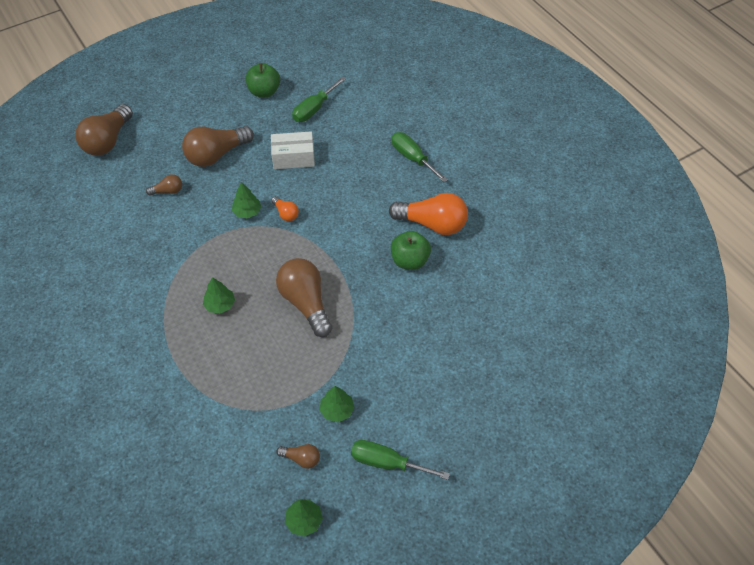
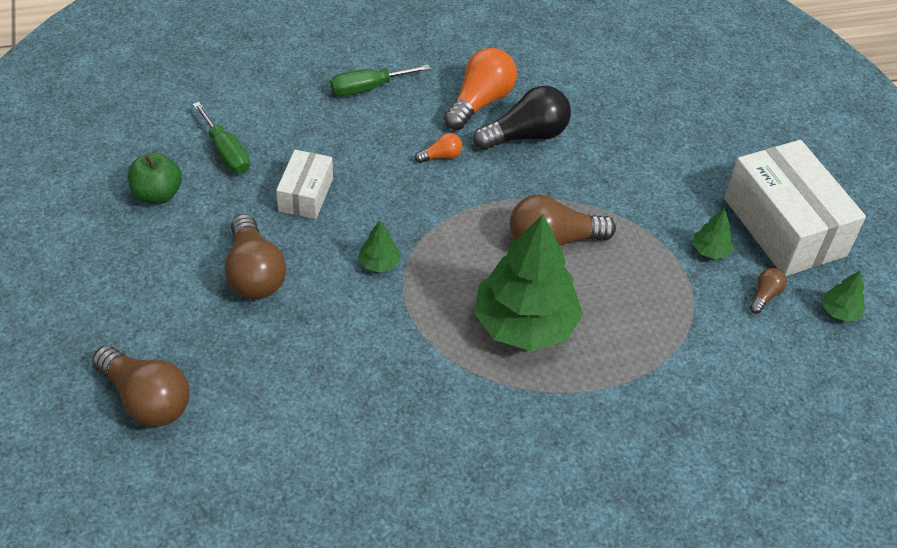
camera: 75 degrees left, 5 degrees down
brown light bulb [146,174,182,196] -> none
green tree [203,277,235,314] -> green tree [474,214,583,351], size x2.45
orange light bulb [271,196,299,221] -> orange light bulb moved to [415,133,462,163]
green screwdriver [351,440,450,480] -> white box [724,140,866,276]
green apple [391,231,431,270] -> black light bulb [473,86,571,150]

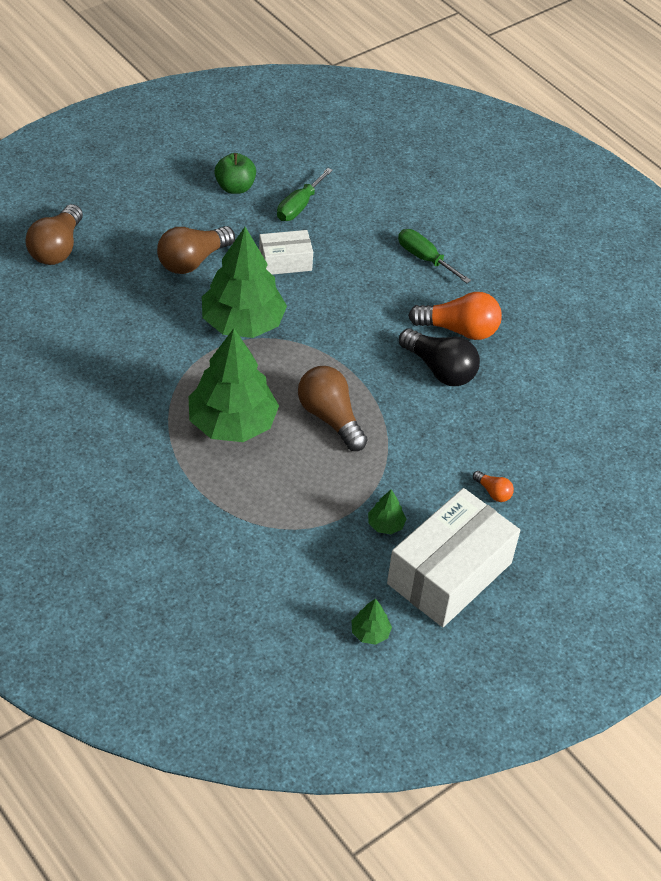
camera: 65 degrees right, 0 degrees up
green tree [358,221,401,273] -> green tree [202,227,287,338], size x2.45
orange light bulb [415,133,462,163] -> orange light bulb moved to [473,471,514,502]
brown light bulb [750,268,787,314] -> none

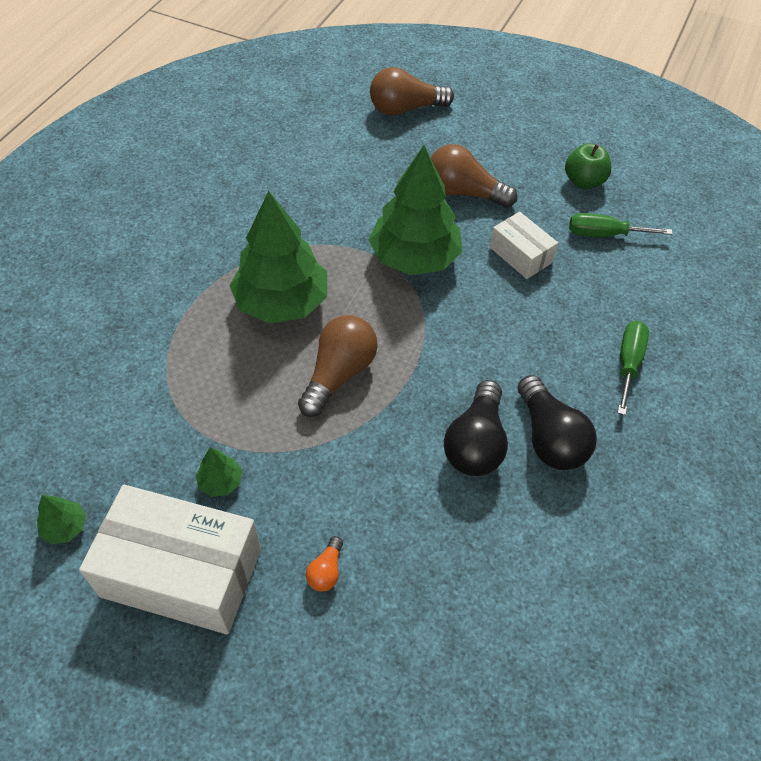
camera: 65 degrees right, 5 degrees up
orange light bulb [408,292,502,340] -> black light bulb [518,375,597,470]

